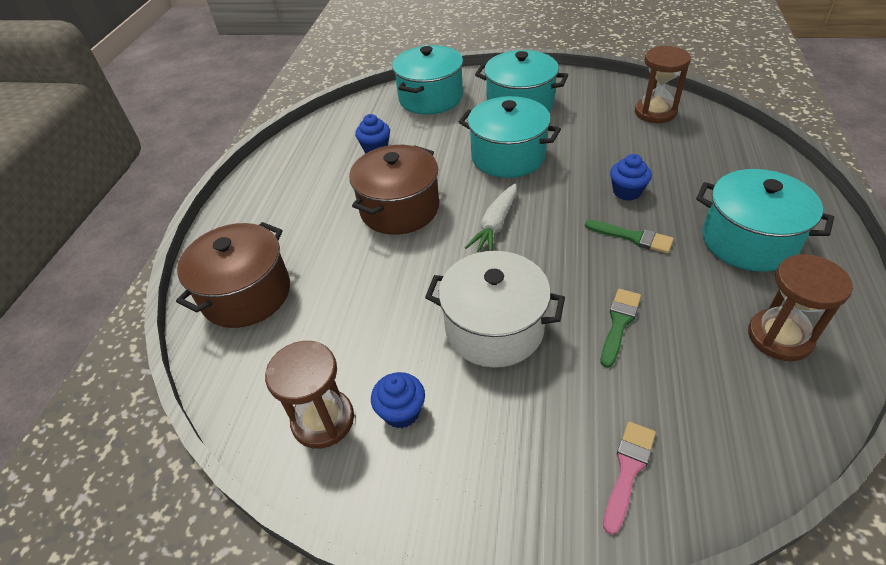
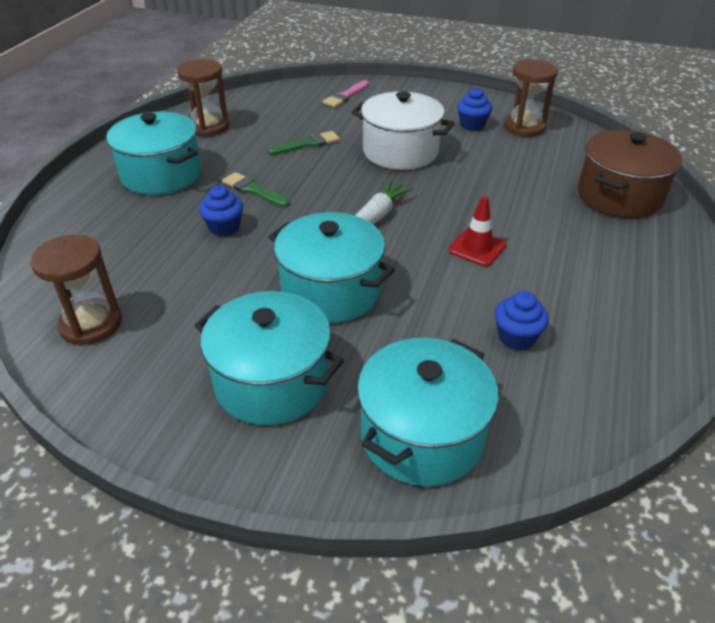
camera: 175 degrees left, 5 degrees down
brown pot [349,145,439,235] -> red traffic cone [448,196,506,266]
green brush [601,289,641,368] -> green brush turned 150 degrees counterclockwise [268,131,340,155]

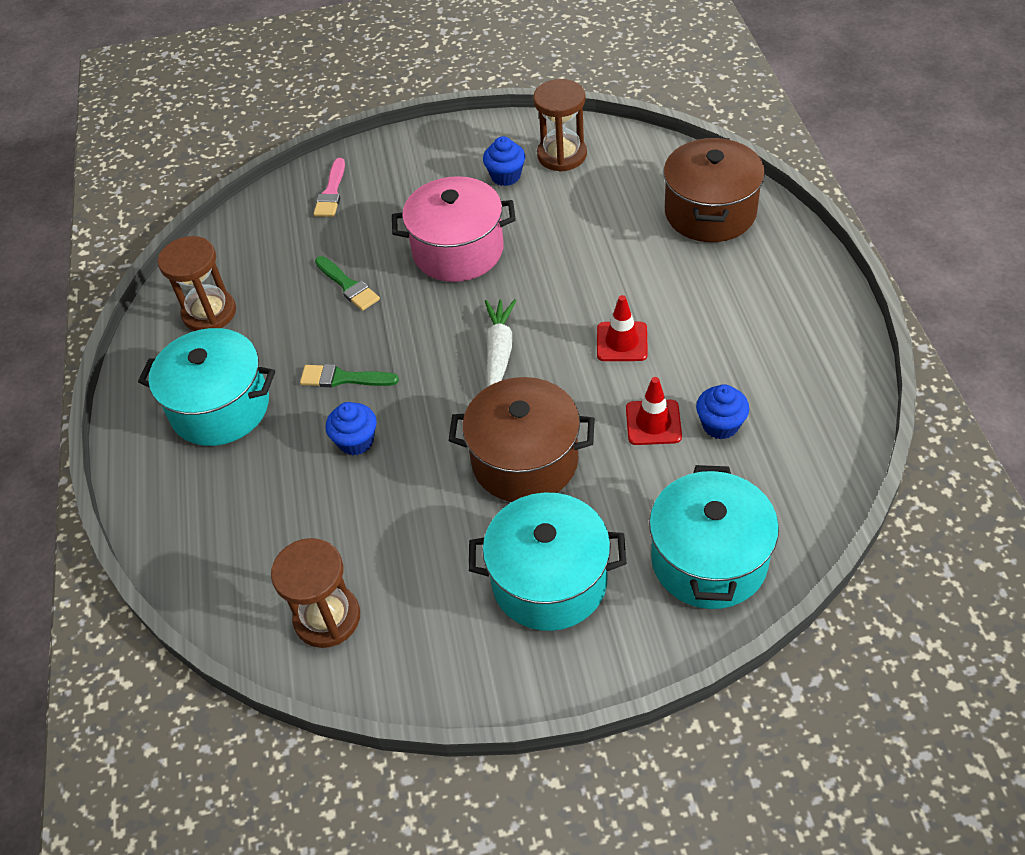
camera: 25 degrees left, 10 degrees up
green brush [268,131,340,155] -> green brush turned 105 degrees clockwise [315,256,380,311]
turquoise pot [269,212,395,323] -> brown pot [448,377,595,502]
white pot [351,91,455,170] -> pink pot [392,176,516,282]
none -> red traffic cone [626,377,682,445]

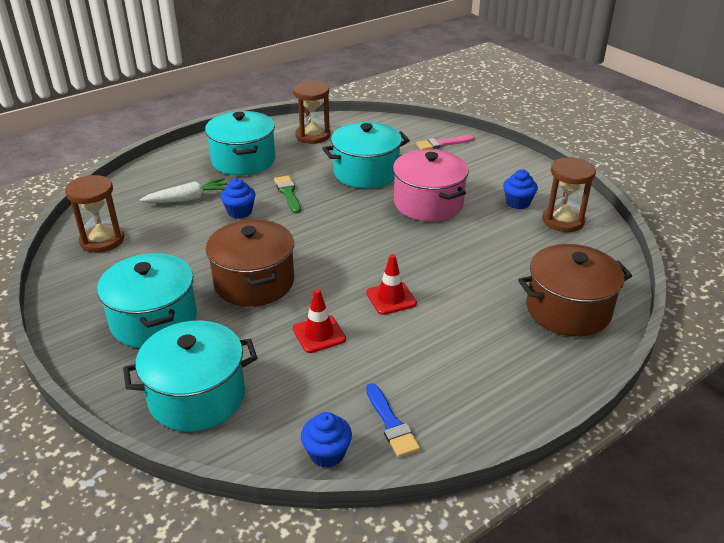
camera: 60 degrees right, 15 degrees down
green brush [315,256,380,311] -> turquoise pot [322,122,410,189]
white carrot [485,299,516,386] -> white carrot moved to [140,178,227,203]
blue cupcake [696,384,749,439] -> blue cupcake moved to [301,412,352,468]
none -> blue brush [366,383,420,457]

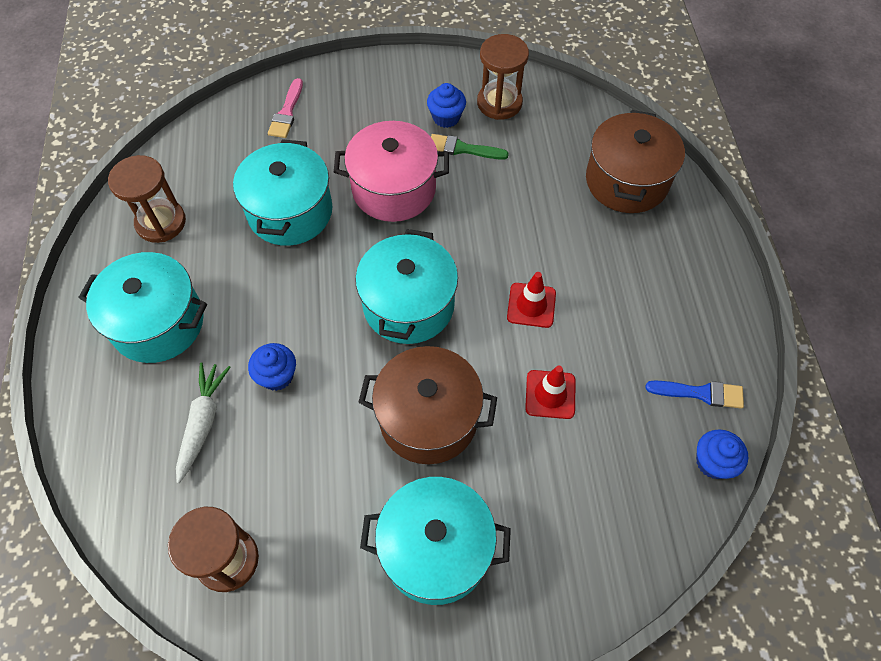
camera: 60 degrees left, 25 degrees up
turquoise pot [123,321,257,432] -> turquoise pot moved to [355,229,458,344]
green brush [274,175,301,214] -> green brush moved to [431,134,509,160]

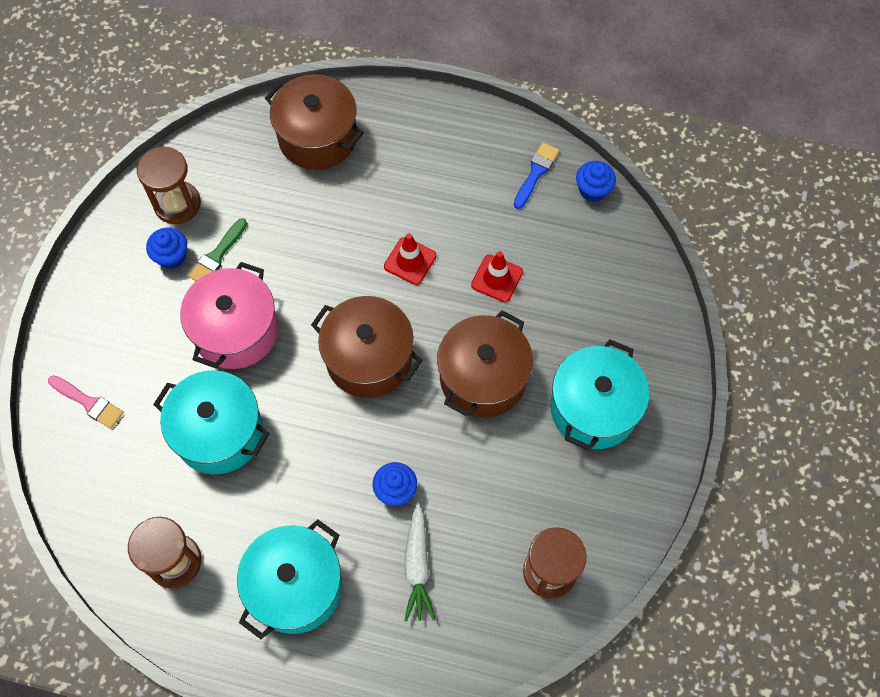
camera: 70 degrees left, 5 degrees up
white carrot [176,362,230,484] -> white carrot turned 120 degrees counterclockwise [404,502,436,622]
turquoise pot [355,229,458,344] -> brown pot [311,296,423,398]

